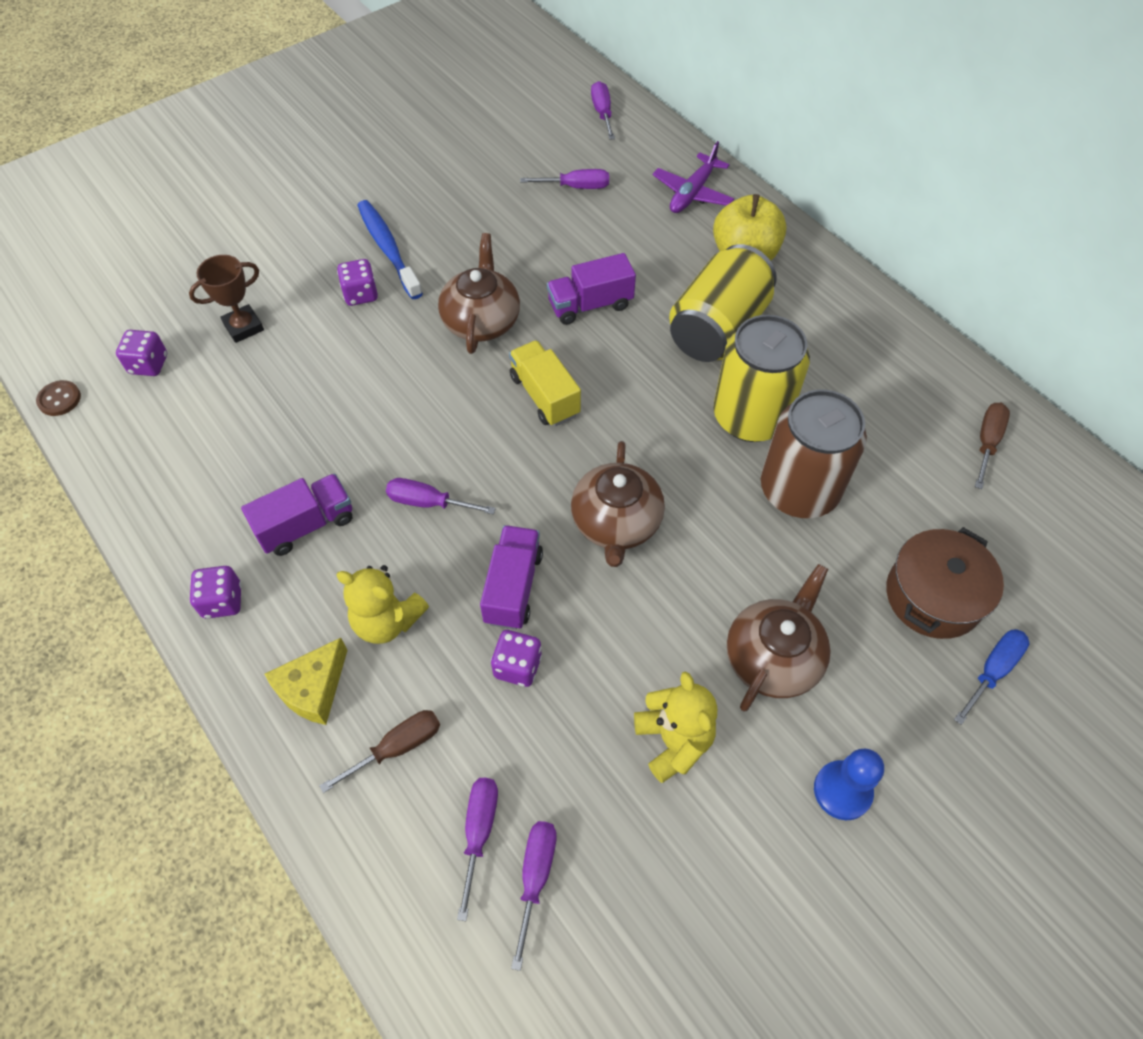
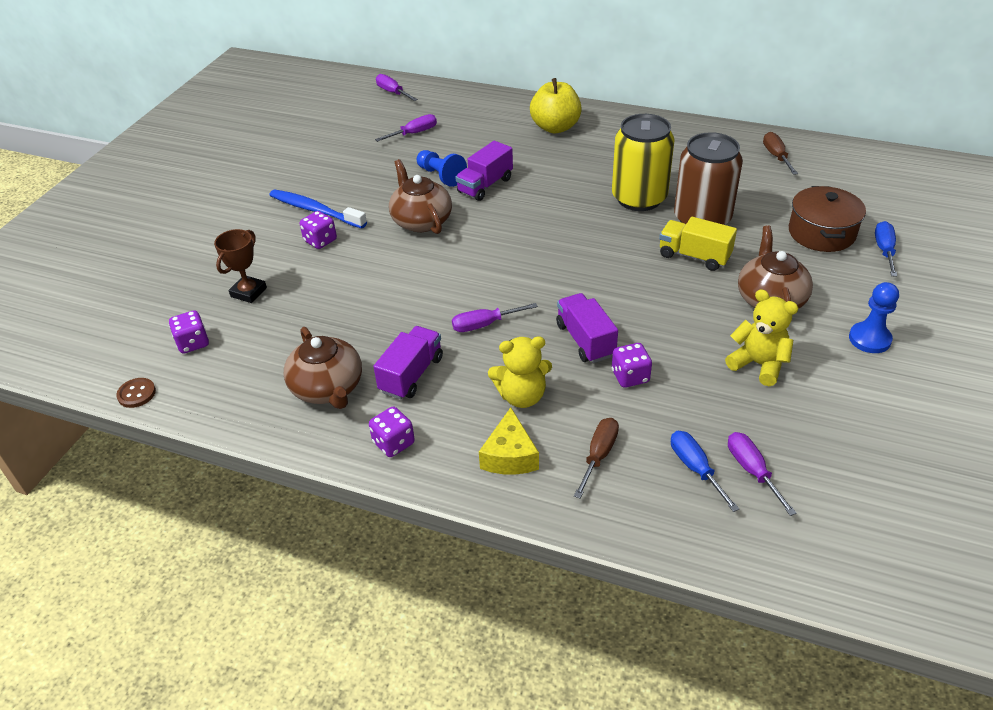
camera: 30 degrees left, 15 degrees down
purple screwdriver [457,778,498,921] -> blue screwdriver [671,431,739,512]
yellow truck [509,340,581,426] -> yellow truck moved to [659,217,737,271]
brown teapot [571,441,665,567] -> brown teapot moved to [284,327,362,409]
purple plane [653,141,734,213] -> none
yellow can [669,244,777,362] -> none
none -> blue pawn [417,150,467,187]

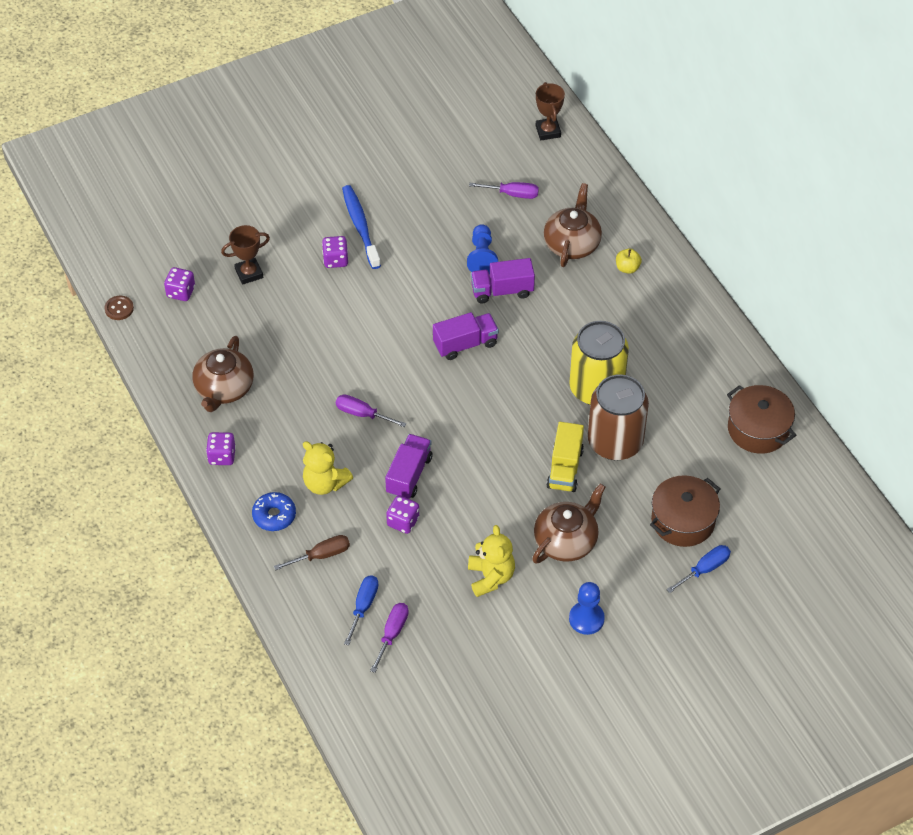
camera: 40 degrees right, 10 degrees up
purple truck [373,326,443,399] -> purple truck moved to [433,312,499,360]
purple screwdriver [376,74,418,101] -> brown trophy [536,82,565,140]
brown teapot [389,159,452,234] -> brown teapot moved to [544,183,602,267]
yellow cheese [479,407,539,475] -> blue donut [252,492,296,531]
yellow apple [530,78,582,133] -> yellow apple [616,248,642,274], size x0.48
yellow truck [659,217,737,271] -> yellow truck turned 150 degrees counterclockwise [546,422,584,492]
brown screwdriver [763,132,798,175] -> brown pot [727,385,796,454]

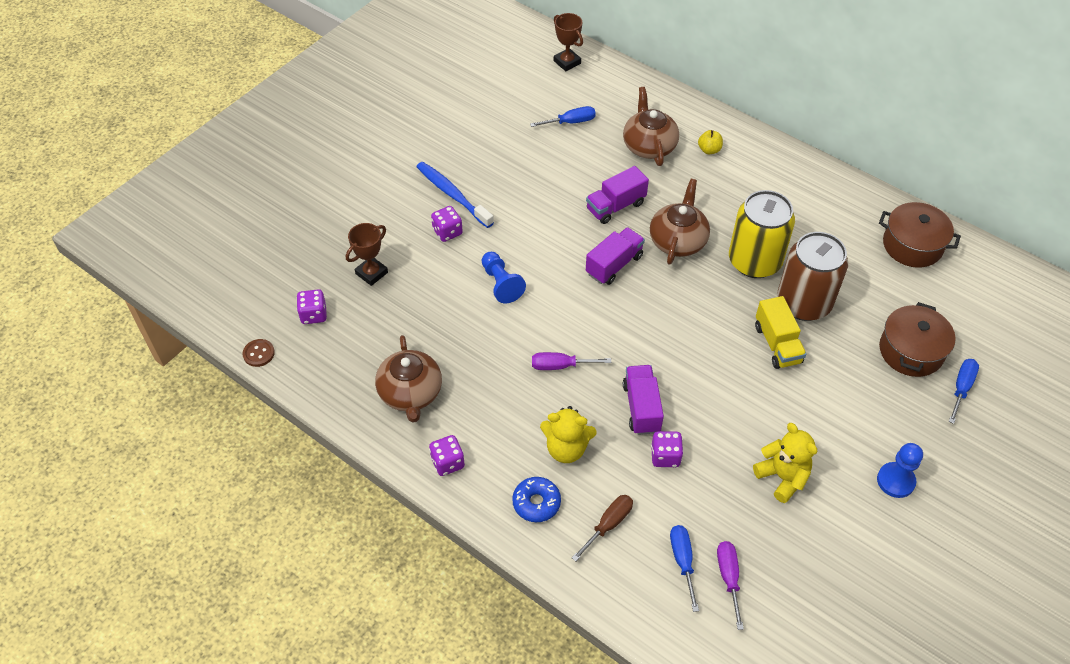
camera: 25 degrees left, 0 degrees up
blue pawn [467,224,498,274] -> blue pawn moved to [482,252,526,303]
purple screwdriver [469,182,539,199] -> blue screwdriver [530,106,596,127]
brown teapot [533,483,606,564] -> brown teapot moved to [650,179,710,265]

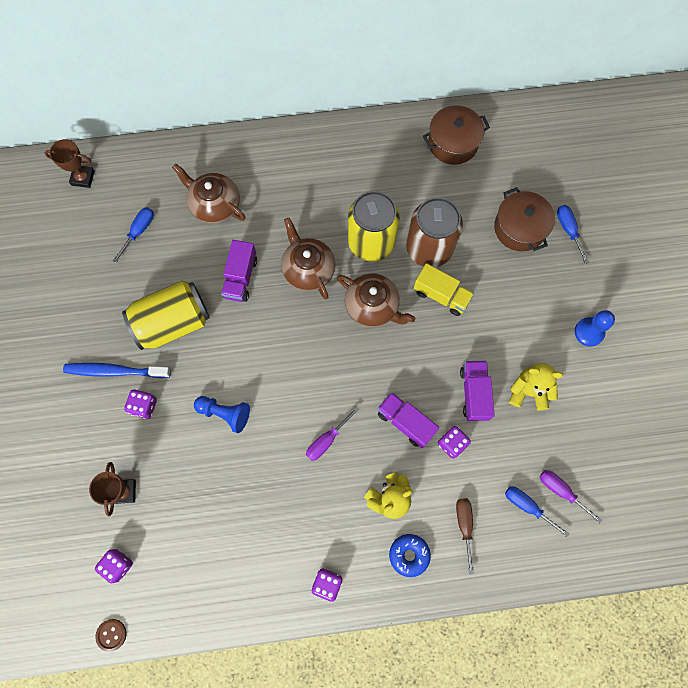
camera: 45 degrees left, 20 degrees up
brown teapot [375,335,442,423] -> brown teapot moved to [337,273,415,327]
purple truck [586,227,645,285] -> purple truck moved to [460,361,495,421]
yellow apple [698,130,723,154] -> none
none -> yellow can [122,280,210,350]

